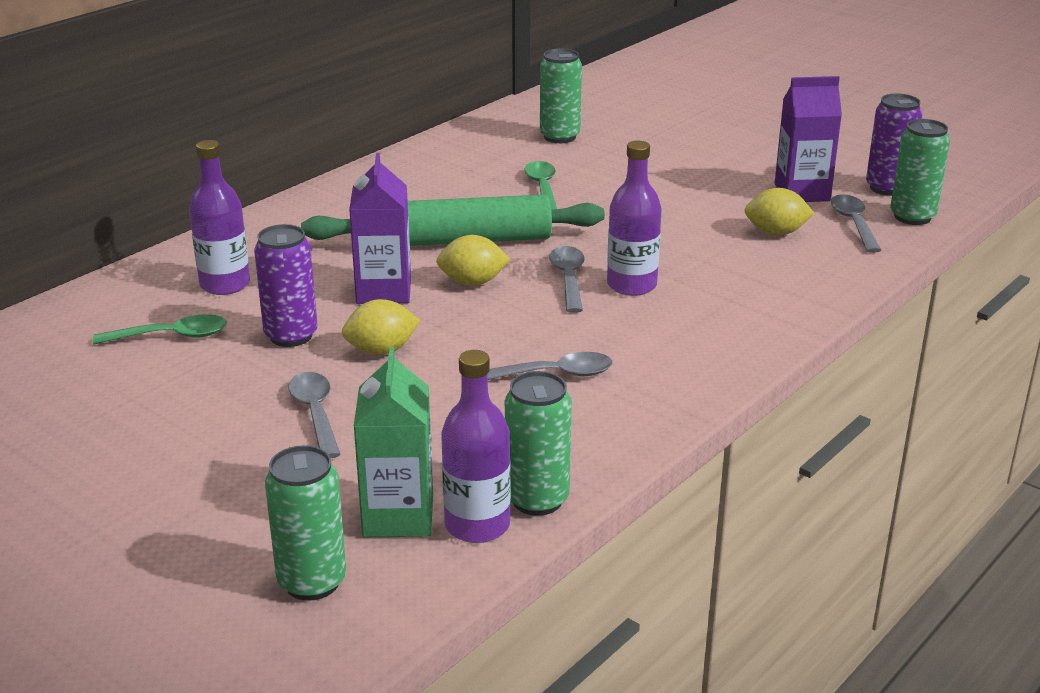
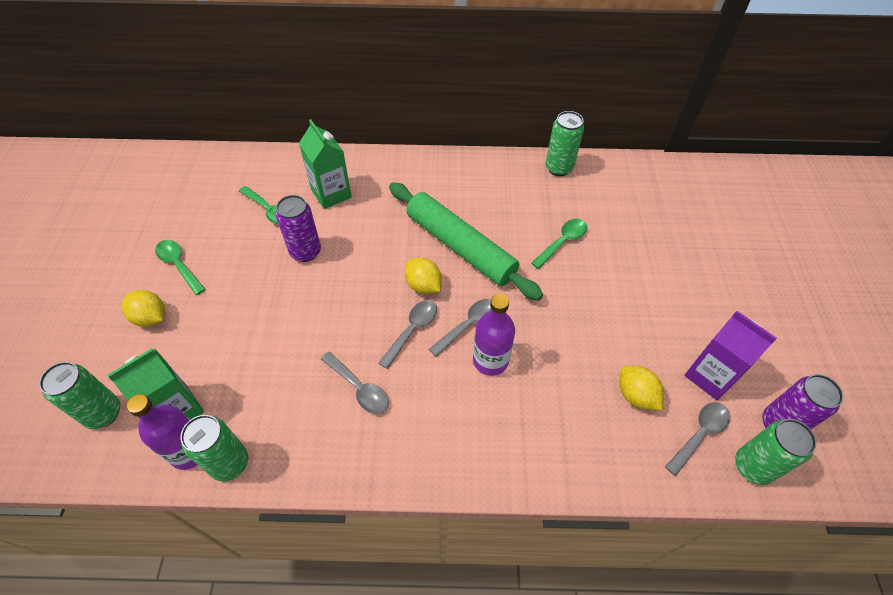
camera: 50 degrees right, 25 degrees up
purple bottle [189,140,250,295] -> green carton [299,119,352,209]
grey spoon [288,372,340,458] -> grey spoon moved to [379,300,437,369]
yellow lemon [342,299,420,355] -> yellow lemon moved to [122,290,165,327]
purple carton [349,153,411,304] -> none
green can [540,48,582,143] -> green can moved to [546,111,584,176]
none -> green spoon [155,240,205,295]

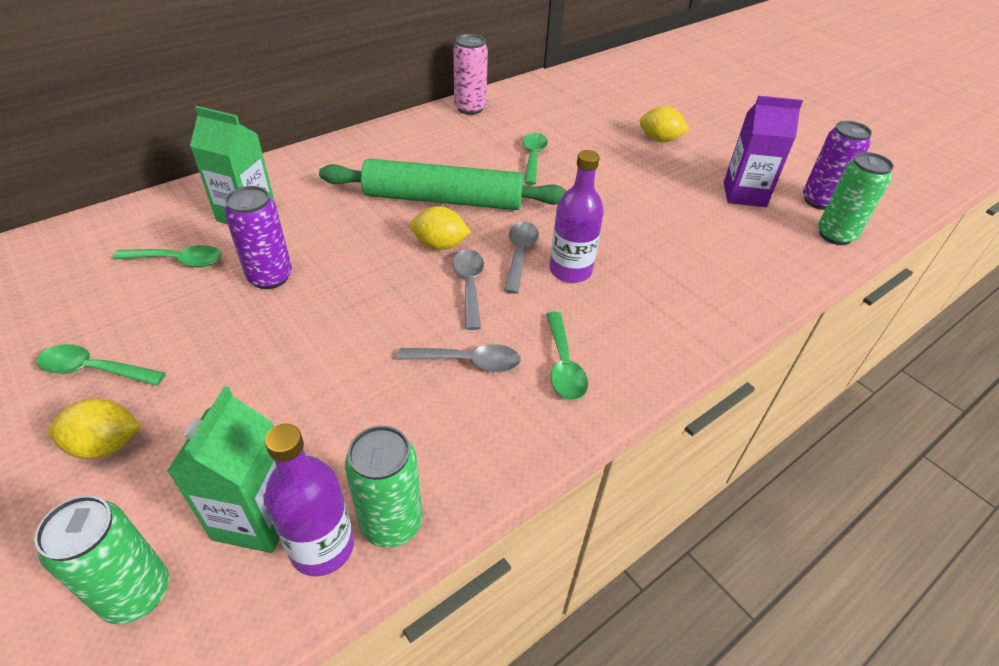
camera: 40 degrees left, 10 degrees down
green can [546,111,584,176] -> pink can [453,34,488,115]
yellow lemon [620,366,664,410] -> yellow lemon moved to [640,106,689,142]
grey spoon [665,402,730,476] -> none
none -> green spoon [546,312,588,400]

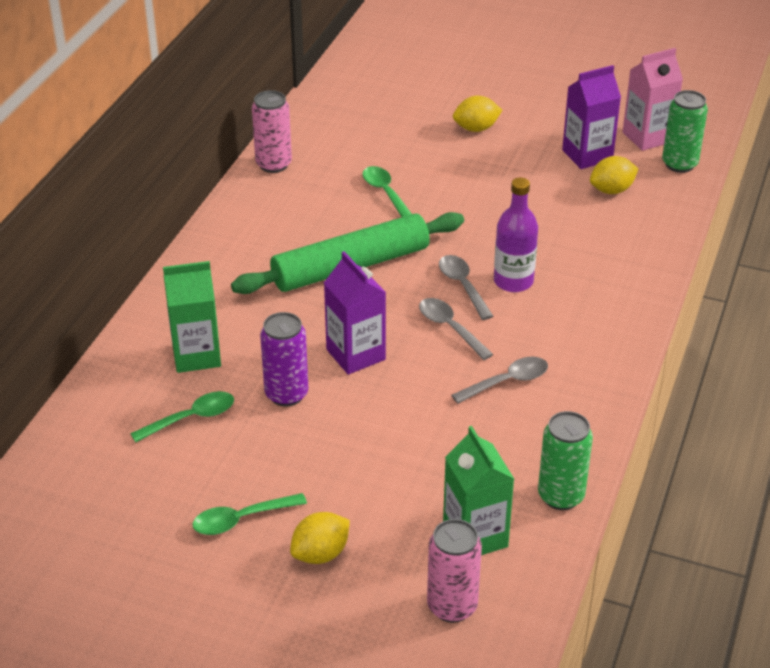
camera: 30 degrees left, 5 degrees down
green can [34,495,169,624] -> pink can [427,519,482,623]
purple bottle [264,424,354,577] -> none
yellow lemon [410,206,471,250] -> yellow lemon moved to [590,156,638,194]
green spoon [546,312,588,400] -> none
purple can [803,121,872,210] -> pink carton [623,48,683,151]
none -> purple carton [324,251,386,374]

